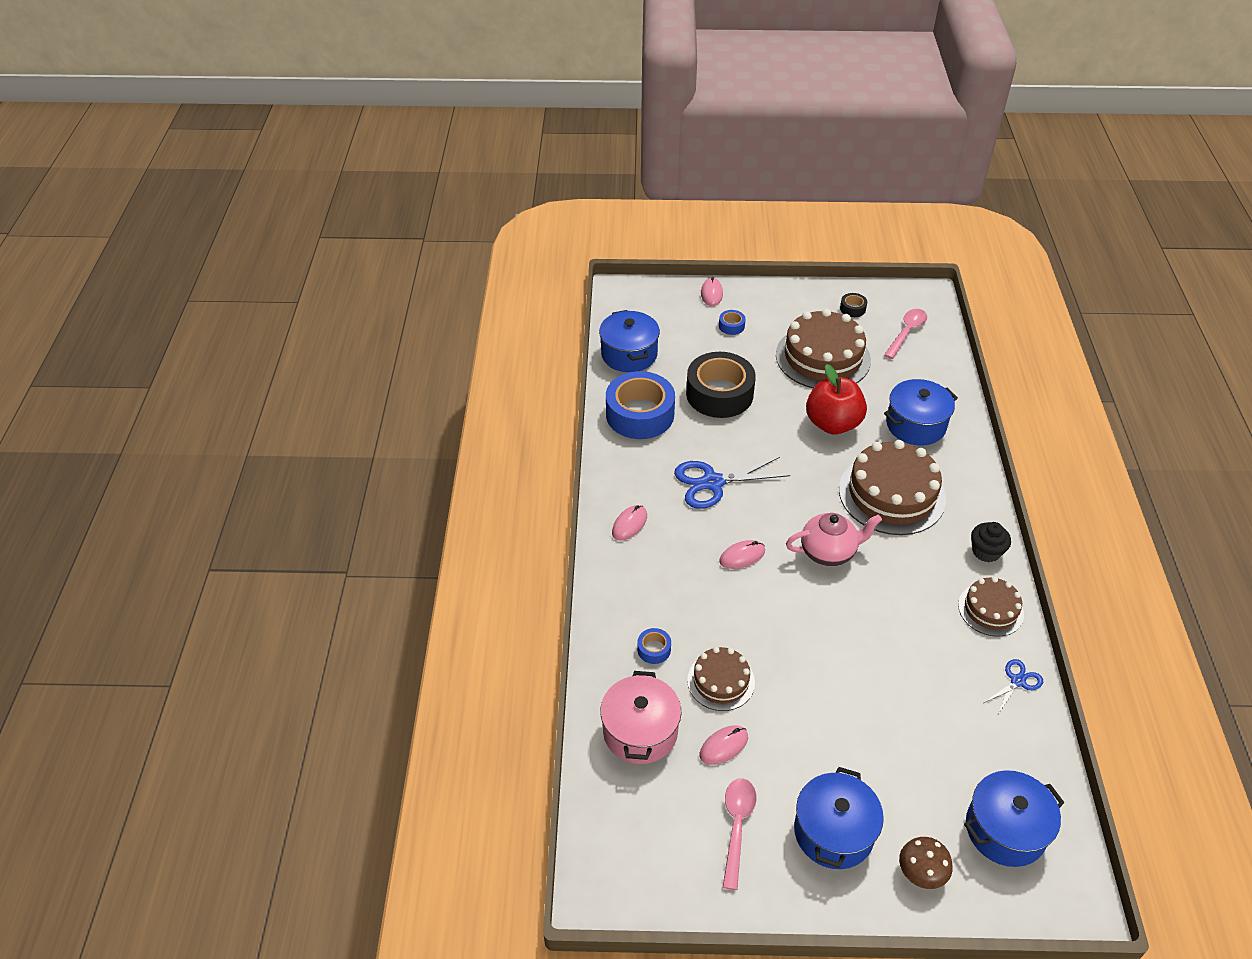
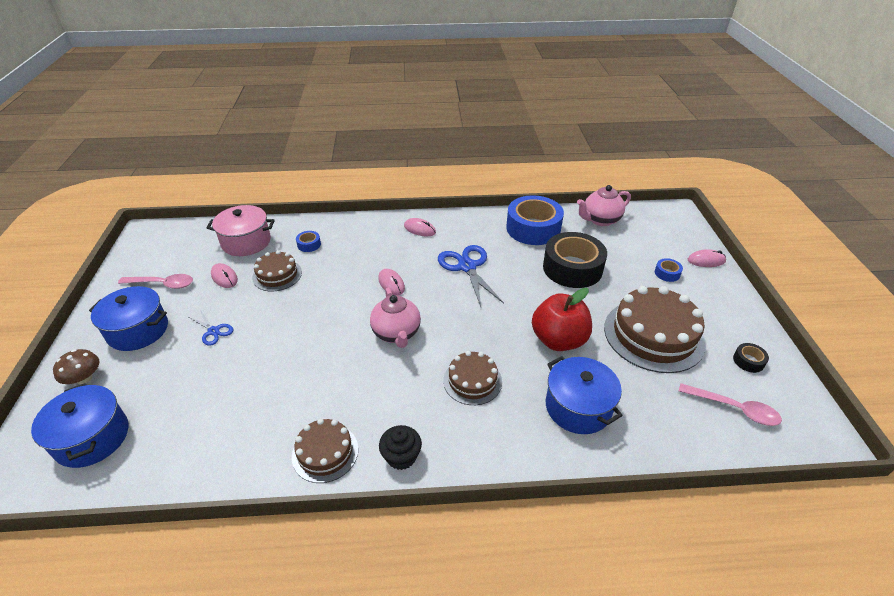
camera: 85 degrees right, 5 degrees down
blue pot [599,310,660,372] -> pink teapot [577,185,631,226]
brown cake [839,440,946,535] -> brown cake [443,351,502,405], size x0.56
blue scissors [984,659,1043,714] -> blue scissors moved to [189,310,233,346]

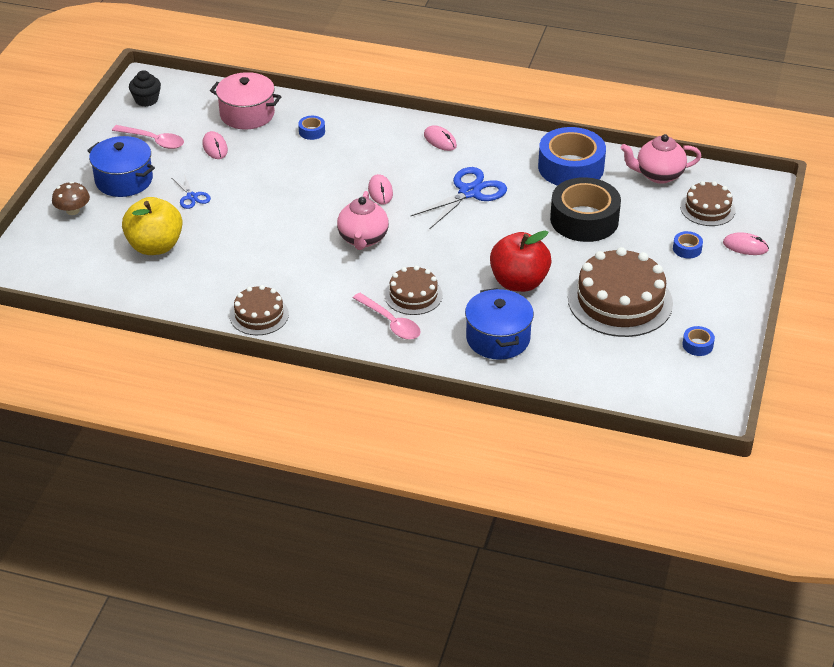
camera: 20 degrees right, 0 degrees up
blue pot [31,383,128,468] -> none
brown cake [252,250,302,291] -> brown cake moved to [680,181,736,226]
black cupcake [379,425,422,470] -> black cupcake moved to [129,70,161,107]
blue scissors [438,245,504,307] -> blue scissors turned 45 degrees clockwise [410,167,507,230]
pink spoon [679,383,782,426] -> pink spoon moved to [353,293,421,340]
black tape [733,343,769,373] -> blue tape [682,326,715,356]
none -> yellow apple [122,197,183,255]

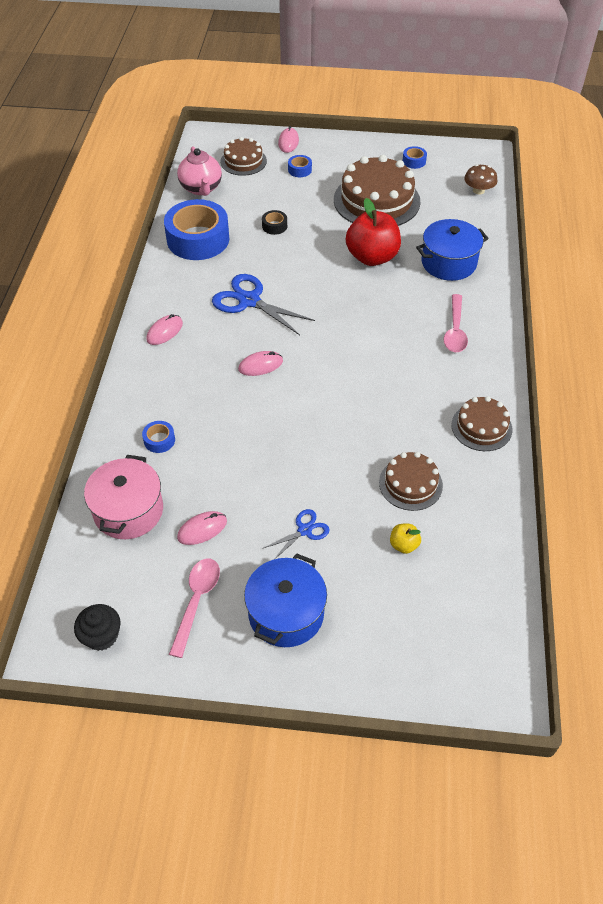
camera: 100 degrees left, 10 degrees up
brown mushroom [52,182,90,215] -> brown mushroom moved to [464,164,498,194]
yellow apple [122,197,183,255] -> yellow apple [390,524,421,554], size x0.44
pink teapot [337,191,389,250] -> none
pink spoon [353,293,421,340] -> pink spoon turned 150 degrees clockwise [444,294,468,352]
brown cake [385,266,443,315] -> brown cake moved to [379,452,443,511]
black tape [550,177,621,242] -> black tape [262,210,287,235], size x0.41

